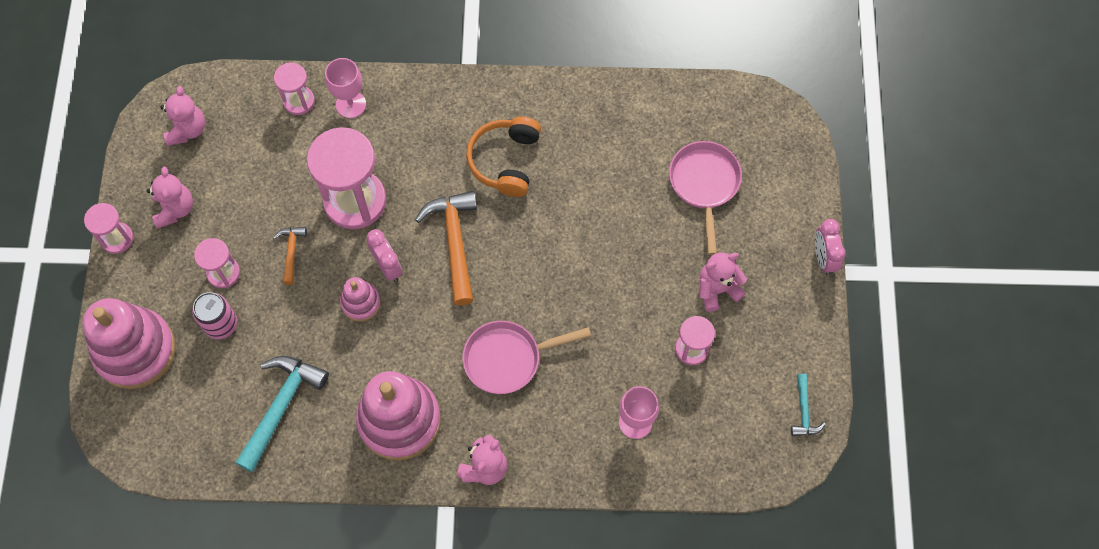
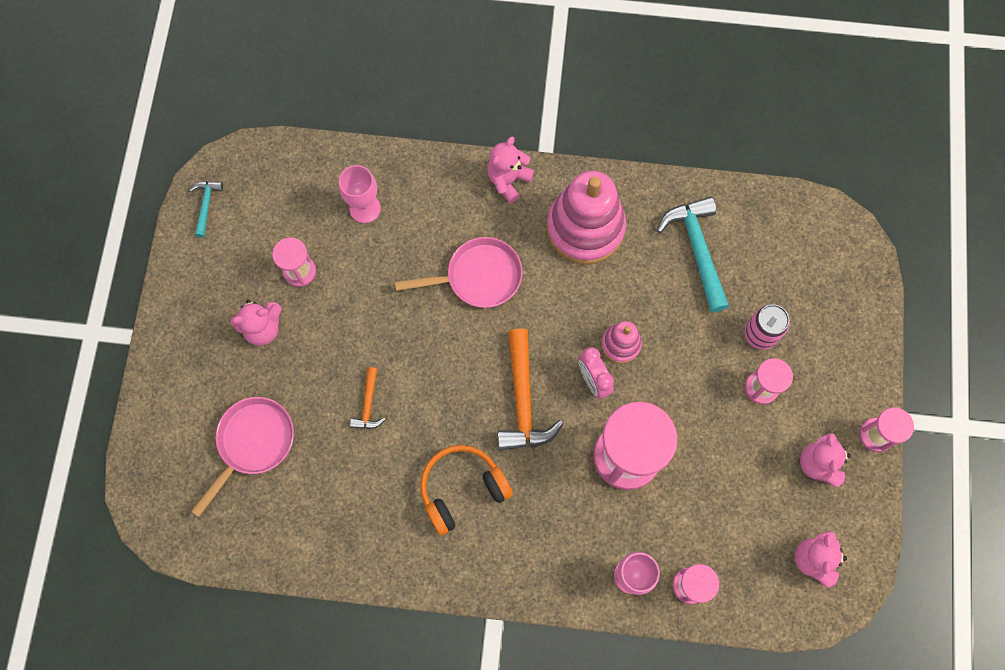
camera: 175 degrees left, 5 degrees up
pink stacking toy [82,298,176,389] -> none
turquoise hammer [235,356,329,472] -> turquoise hammer turned 135 degrees clockwise [657,196,729,312]
orange hammer [273,227,307,285] -> orange hammer moved to [350,367,386,429]
orange headphones [466,117,541,197] -> orange headphones turned 135 degrees counterclockwise [420,445,513,535]
pink pan [669,141,742,255] -> pink pan turned 150 degrees counterclockwise [191,397,294,517]
pink clock [815,219,846,275] -> none

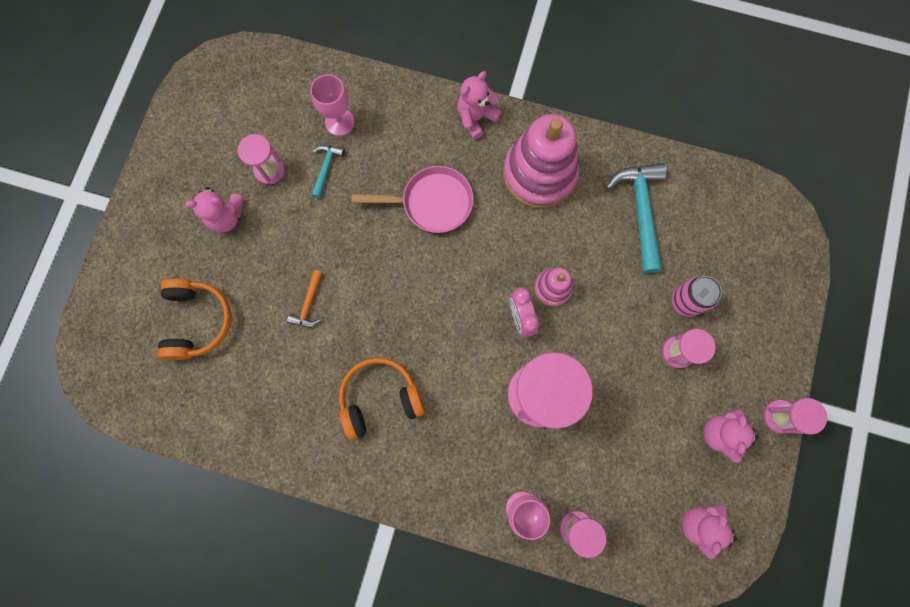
camera: 10 degrees right, 5 degrees up
turquoise hammer [189,181,223,238] -> turquoise hammer moved to [312,145,345,198]
pink pan [191,397,294,517] -> orange headphones [157,279,232,360]
orange hammer [497,329,563,451] -> none

